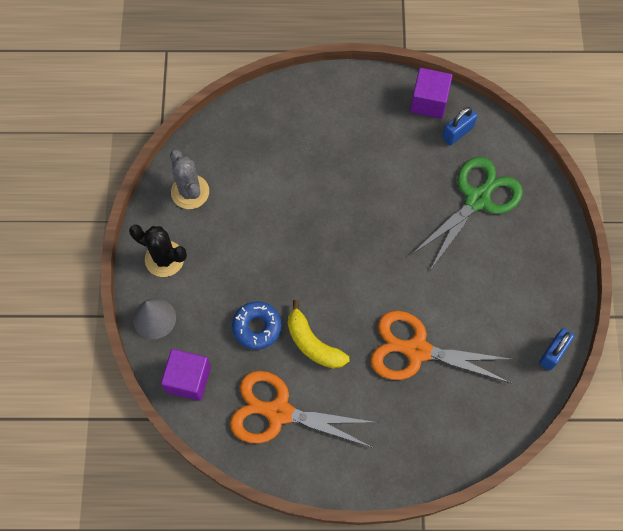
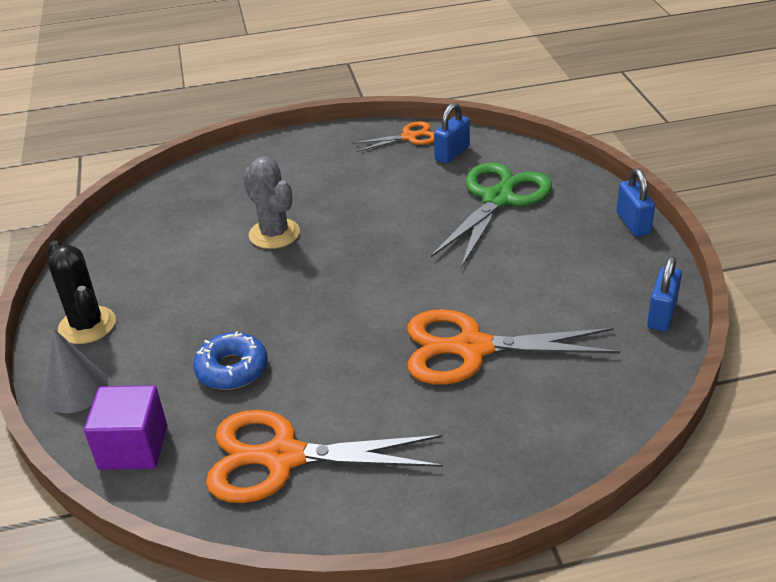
camera: 10 degrees left, 30 degrees down
black cactus [129,224,187,277] -> black cactus turned 45 degrees clockwise [48,241,116,344]
grey cactus [170,150,209,209] -> grey cactus moved to [243,156,300,249]
yellow banana [288,300,349,369] -> none
purple cube [410,68,452,119] -> orange scissors [352,121,434,152]
none -> blue padlock [617,168,655,237]

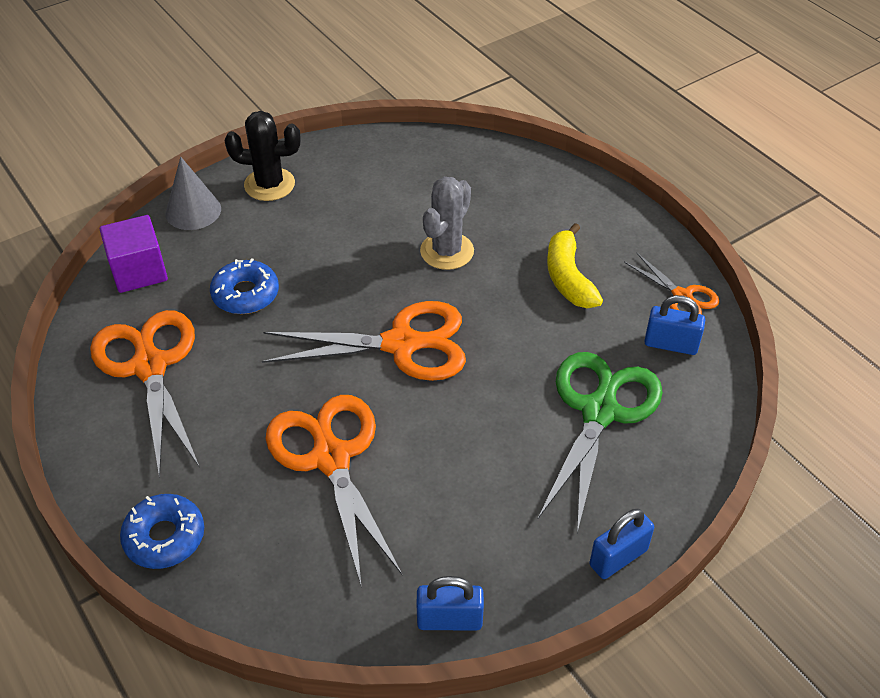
camera: 65 degrees right, 10 degrees up
black cactus [48,241,116,344] -> black cactus turned 60 degrees clockwise [224,111,301,201]
green scissors [431,162,552,268] -> green scissors turned 75 degrees counterclockwise [537,352,663,533]
none -> blue donut [120,494,204,569]
none -> orange scissors [262,301,466,381]
none -> yellow banana [547,223,603,308]

